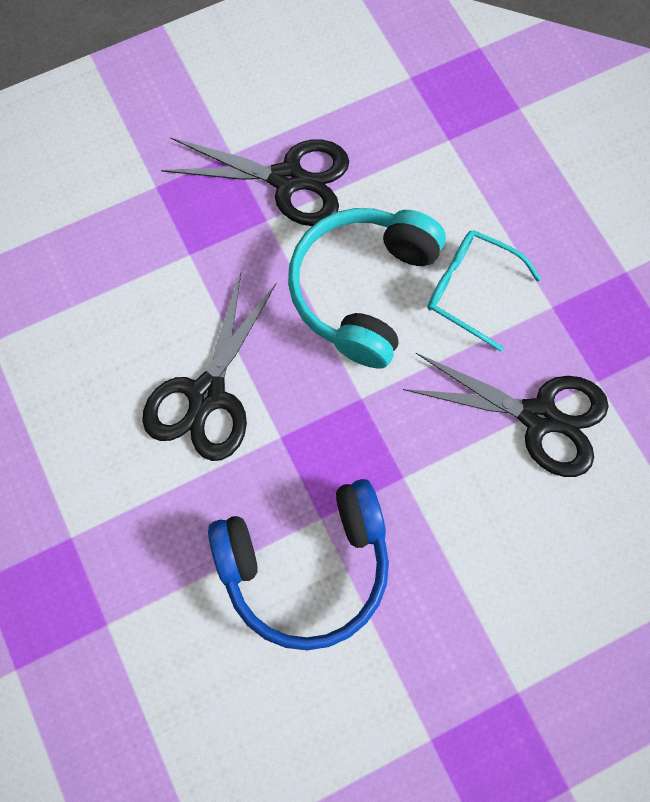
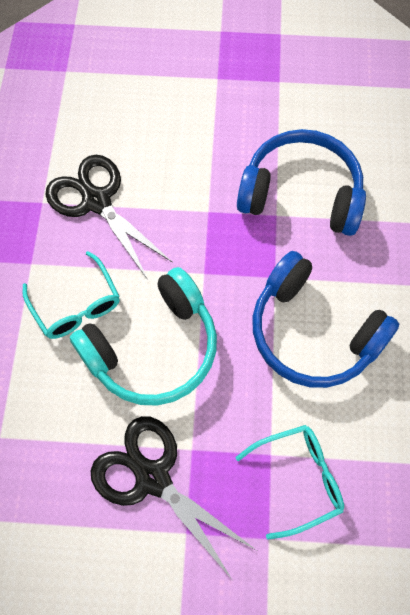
camera: 150 degrees left, 5 degrees down
black scissors [142,273,277,461] -> blue headphones [253,251,399,388]
none -> turquoise glasses [236,425,344,540]

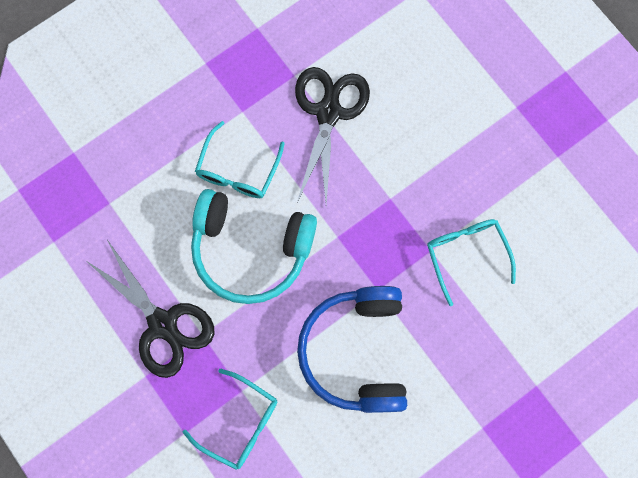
camera: 50 degrees right, 10 degrees up
black scissors [91,416,256,579] -> black scissors turned 135 degrees clockwise [85,240,214,378]
blue headphones [237,129,366,236] -> turquoise glasses [427,219,516,306]

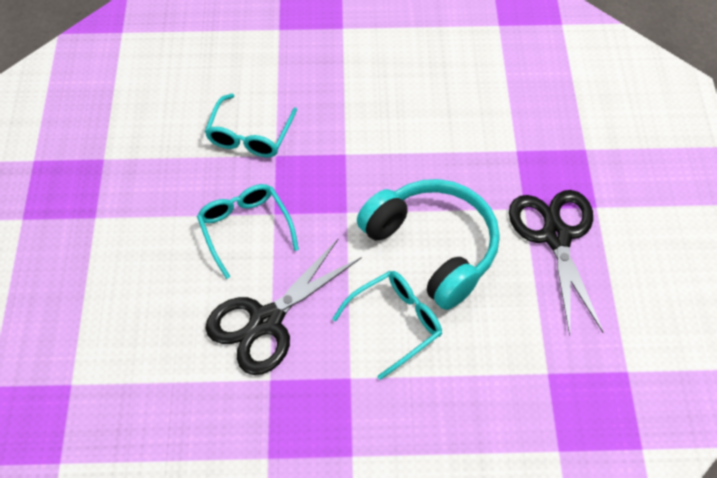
camera: 145 degrees left, 20 degrees down
turquoise glasses [183,369,277,470] -> turquoise glasses moved to [197,184,299,279]
blue headphones [297,286,407,413] -> none

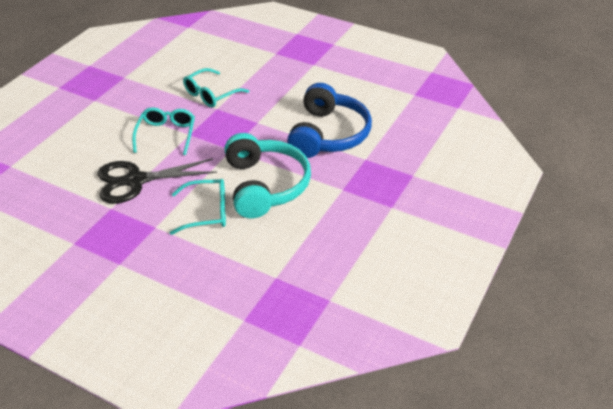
camera: 30 degrees right, 15 degrees down
black scissors [509,190,604,336] -> none
none -> blue headphones [287,83,372,158]

